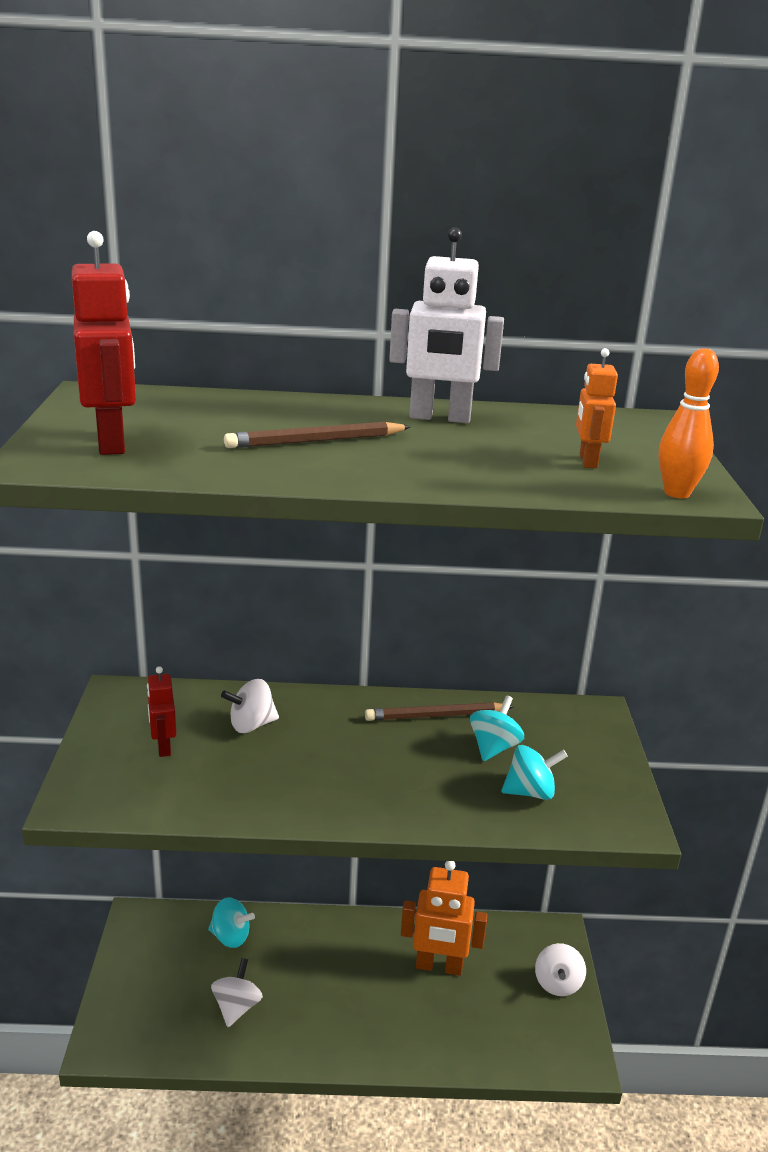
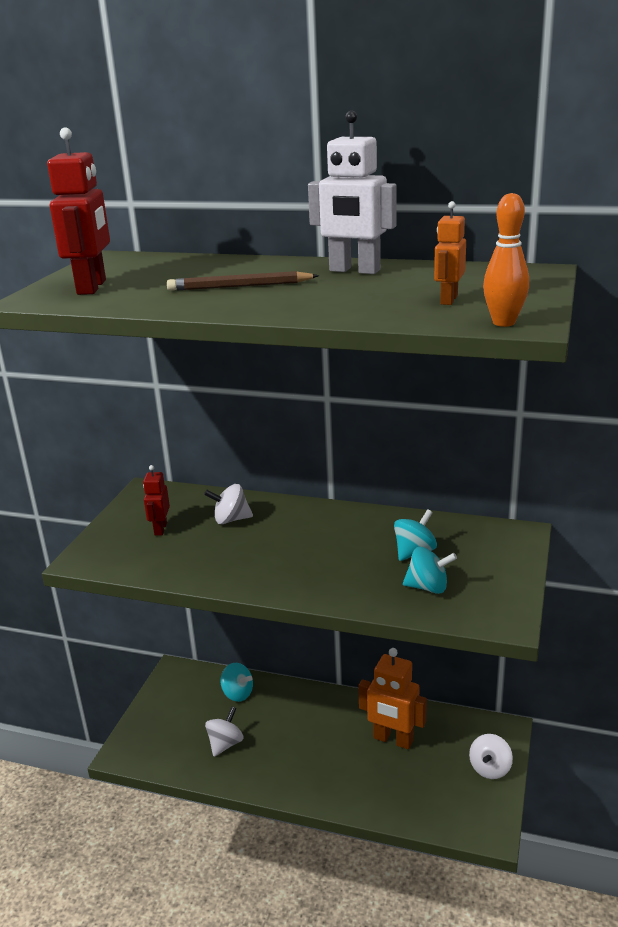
camera: 20 degrees right, 0 degrees up
brown pencil [365,702,515,721] -> none

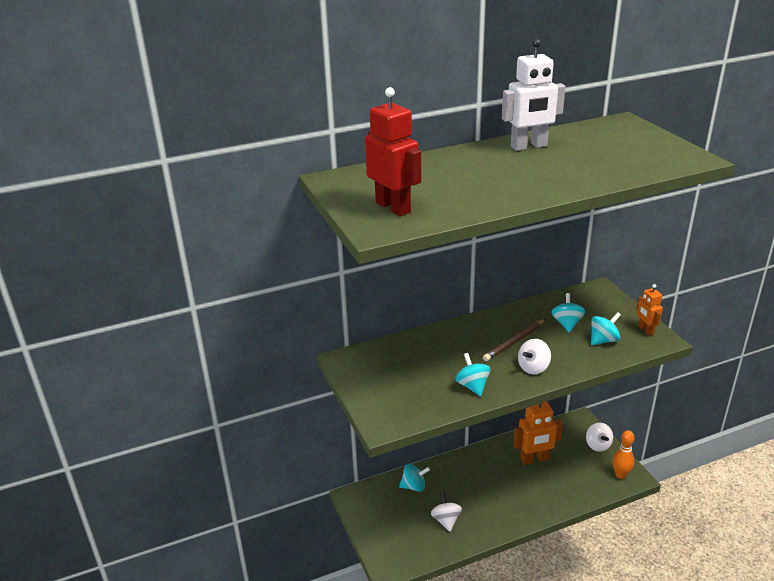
camera: 40 degrees left, 5 degrees up
red robot [143,465,170,536] -> none
brown pencil [167,271,319,291] -> brown pencil moved to [483,319,545,361]
white spinning top [204,484,253,524] -> white spinning top moved to [518,339,551,374]
orange robot [434,201,466,305] -> orange robot moved to [636,284,663,335]
orange bowling pin [483,193,529,327] -> orange bowling pin moved to [613,430,634,479]
none -> turquoise spinning top [455,353,490,396]

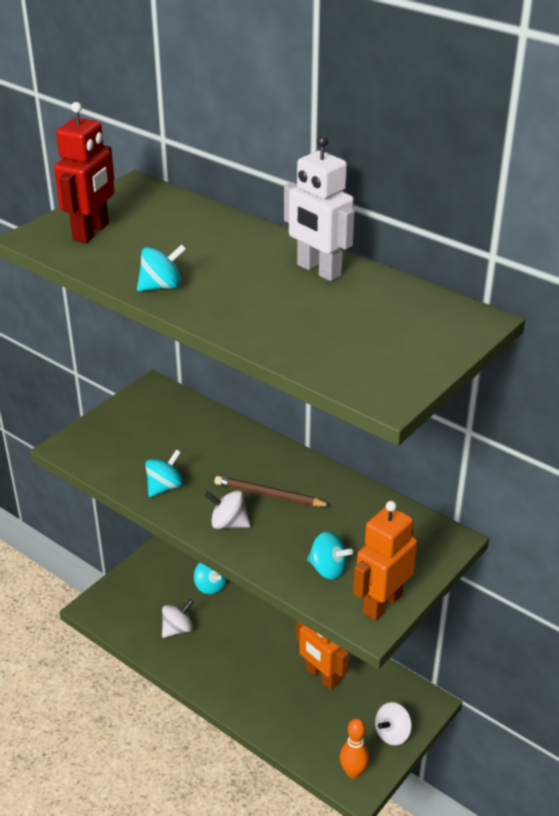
camera: 60 degrees right, 5 degrees up
turquoise spinning top [552,293,586,332] -> turquoise spinning top moved to [137,244,186,291]
orange robot [636,284,663,335] -> orange robot [353,501,417,621], size x1.74

